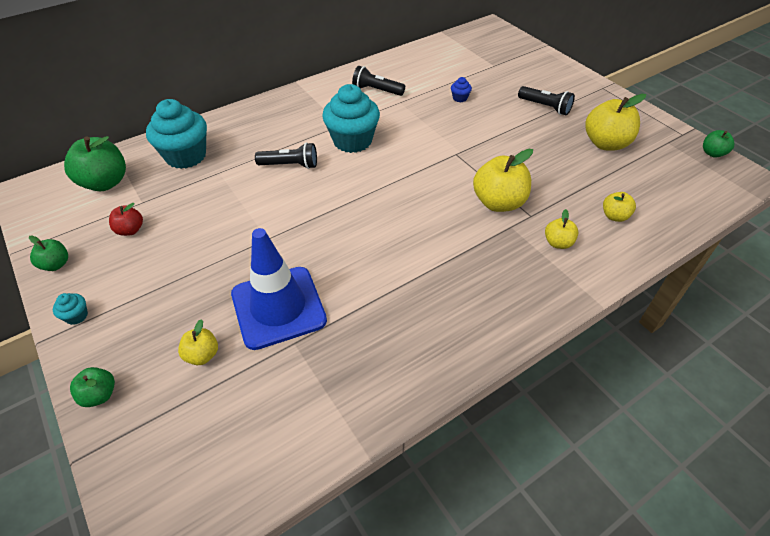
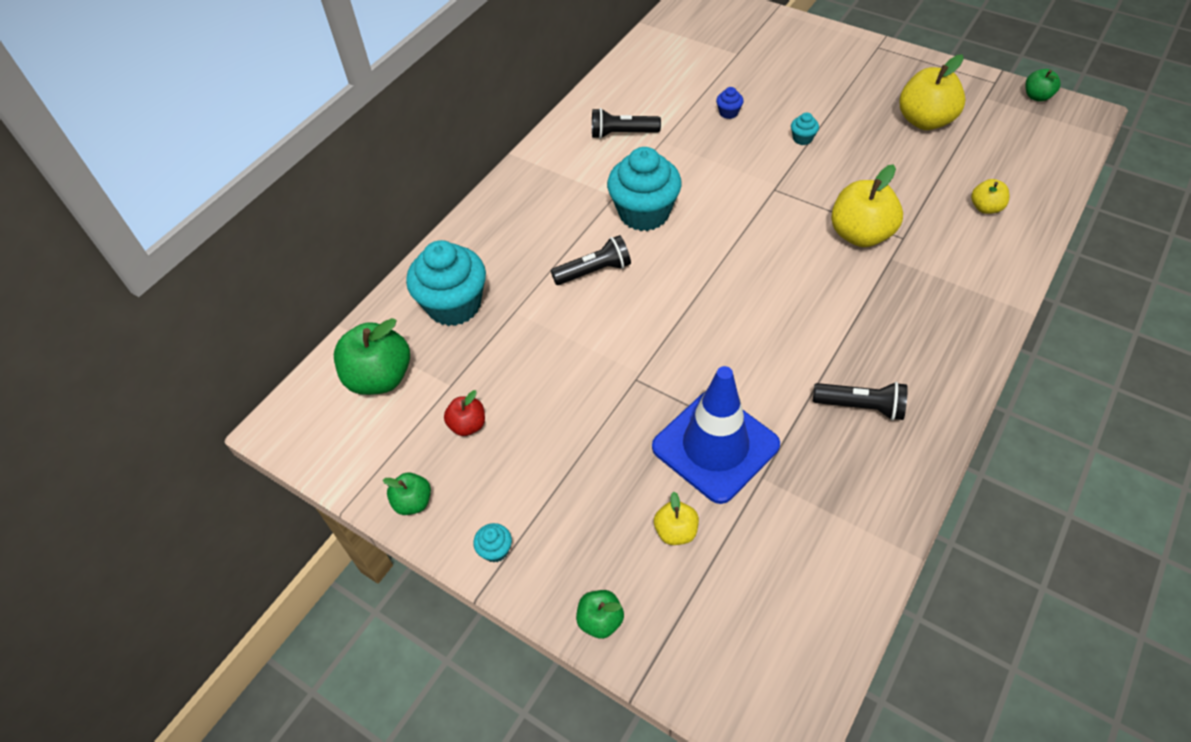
camera: 20 degrees left, 5 degrees up
black flashlight [518,86,575,115] -> black flashlight moved to [813,382,908,420]
yellow apple [545,209,578,249] -> none
none -> turquoise cupcake [791,112,819,145]

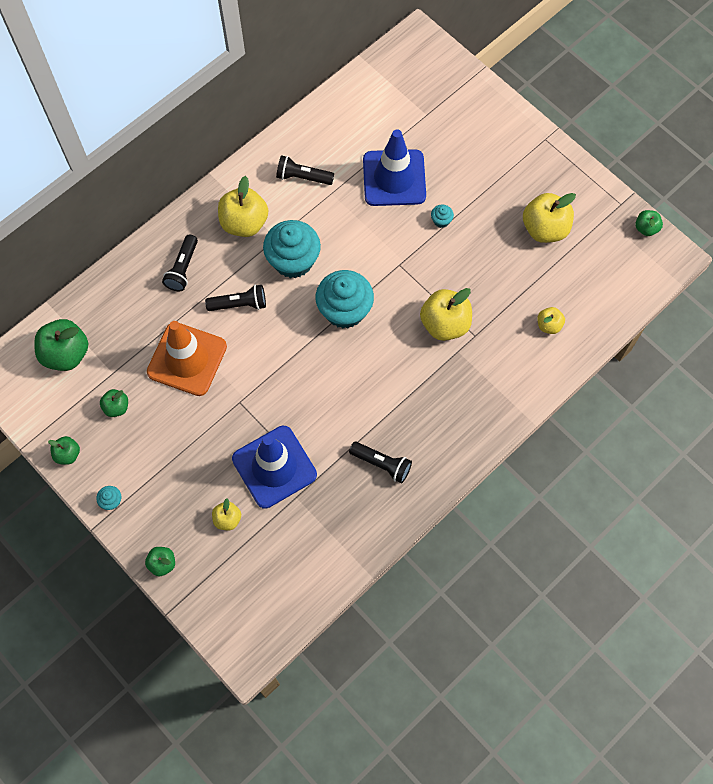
camera: 10 degrees right, 15 degrees up
turquoise cupcake [406,240,486,326] -> turquoise cupcake moved to [316,270,374,329]
red apple [444,390,485,436] -> green apple [100,389,128,417]
blue cupcake [716,87,744,119] -> blue traffic cone [363,130,426,206]
none -> orange traffic cone [147,321,227,396]
none -> black flashlight [162,235,198,291]
none -> yellow apple [218,176,268,237]

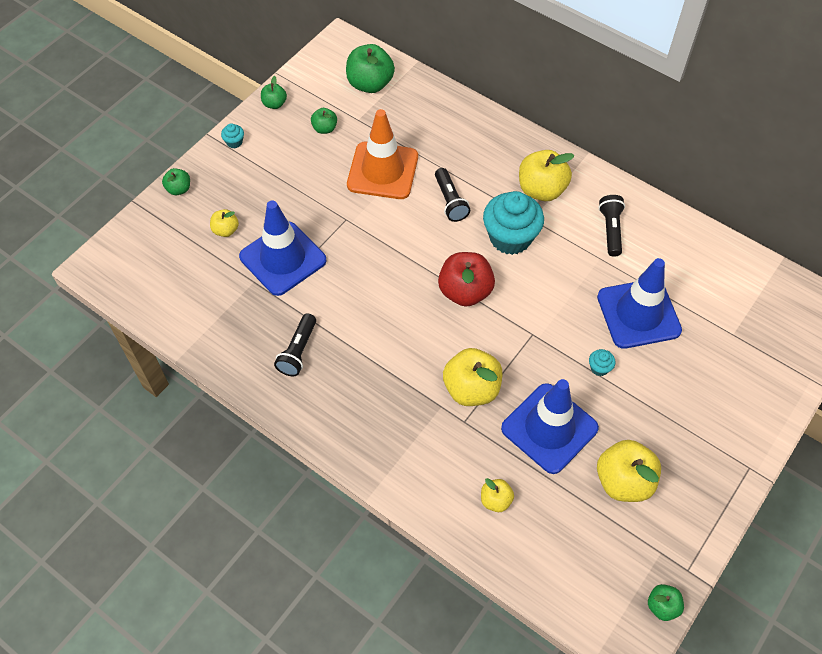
camera: 80 degrees right, 10 degrees down
black flashlight [162,235,198,291] -> none
turquoise cupcake [316,270,374,329] -> red apple [438,252,495,307]
none -> blue traffic cone [501,379,599,474]

